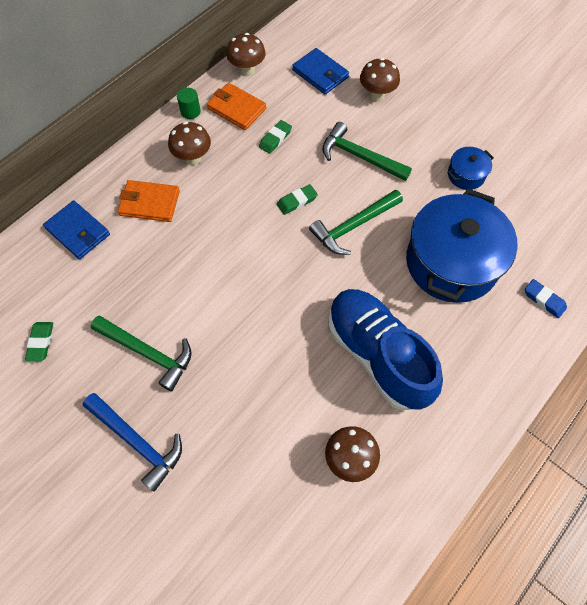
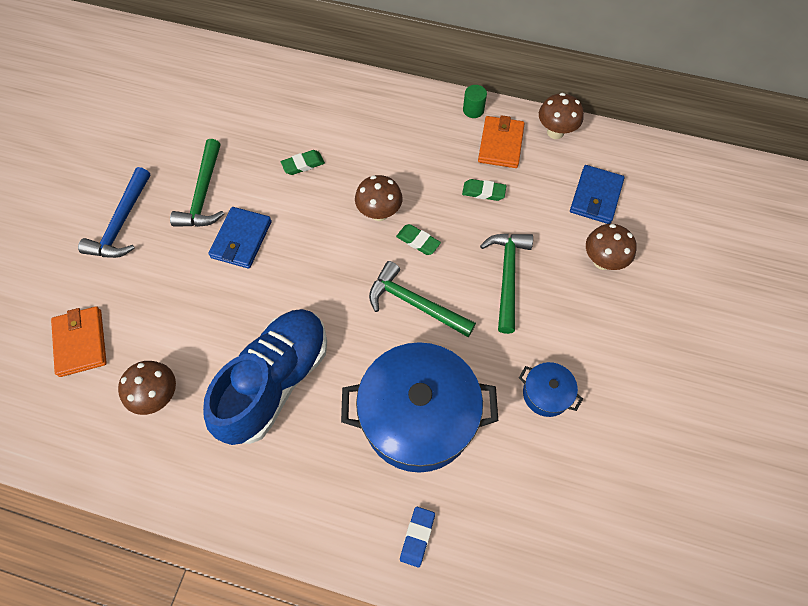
camera: 65 degrees right, 0 degrees up
green eraser [25,322,53,361] -> green eraser moved to [281,150,325,175]
blue wallet [43,200,110,259] -> blue wallet moved to [208,207,272,269]
orange wallet [118,180,180,222] -> orange wallet moved to [51,306,107,377]
brown mushroom [168,121,211,165] -> brown mushroom moved to [355,175,403,221]

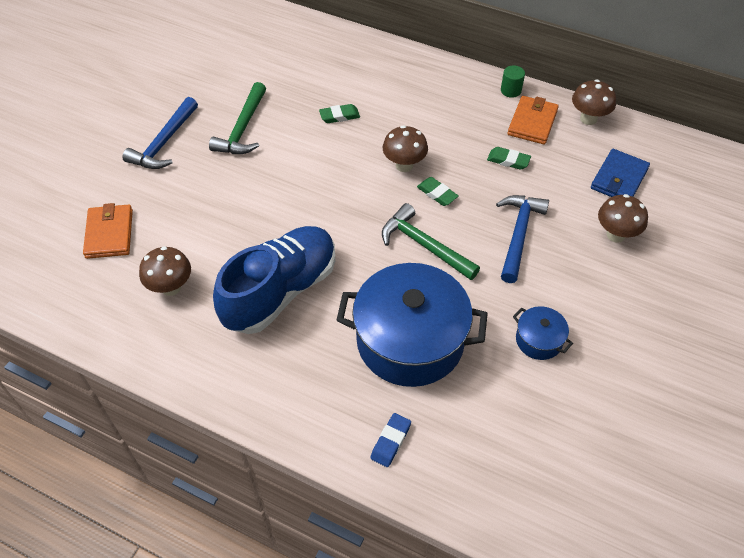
camera: 10 degrees right, 10 degrees down
blue wallet [208,207,272,269] -> none
green hammer [480,234,533,334] -> blue hammer [496,195,549,283]

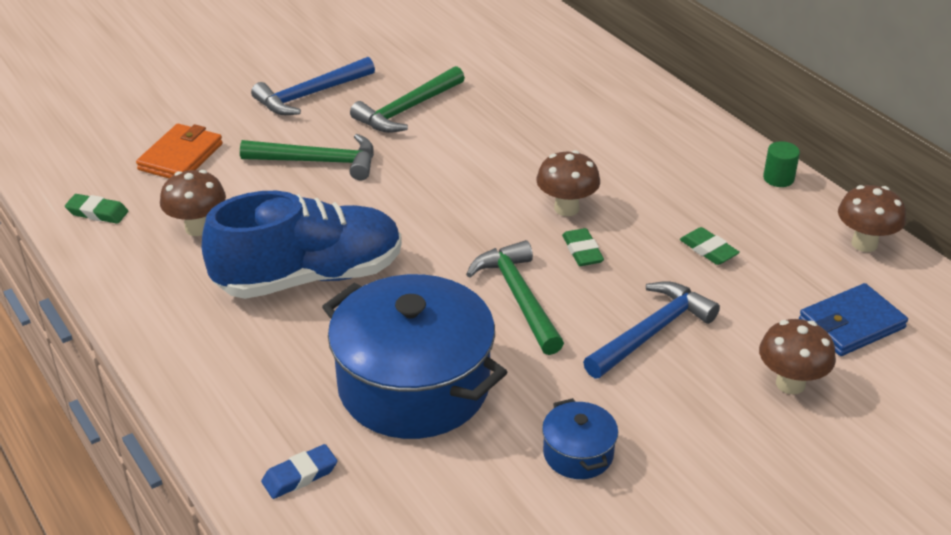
camera: 30 degrees right, 15 degrees down
green eraser [319,104,360,123] -> green eraser moved to [65,194,128,224]
orange wallet [508,96,559,145] -> none
none -> green hammer [240,134,374,180]

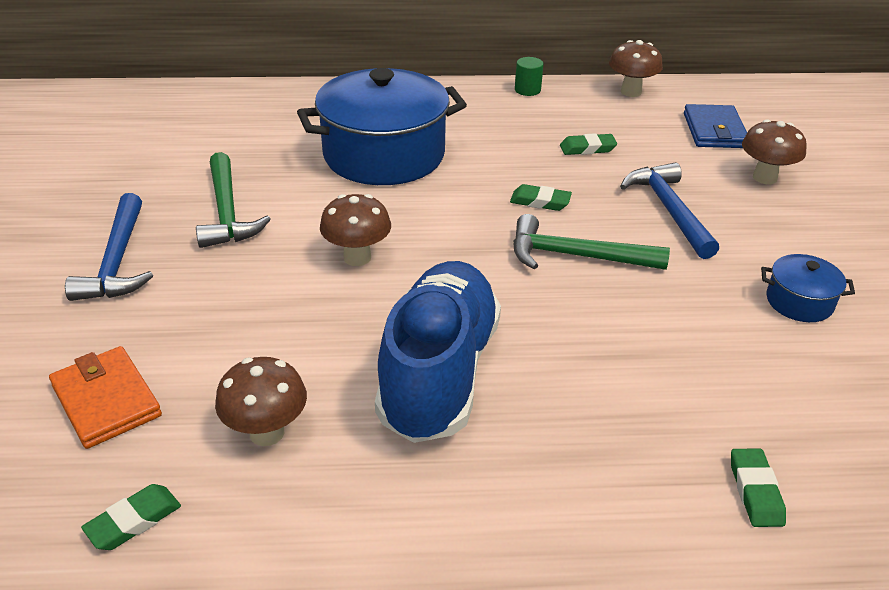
camera: 60 degrees left, 0 degrees up
green hammer [240,134,374,180] -> none
blue eraser [261,444,337,499] -> green eraser [731,448,786,527]
blue pot [322,274,507,439] -> blue pot moved to [297,68,467,185]
brown mushroom [536,150,600,216] -> brown mushroom moved to [320,194,391,266]

